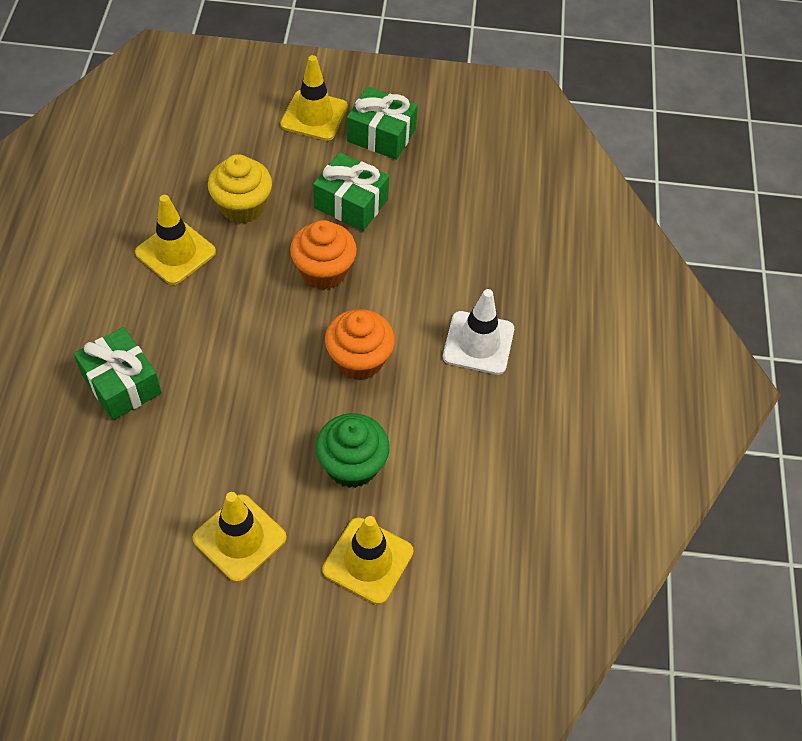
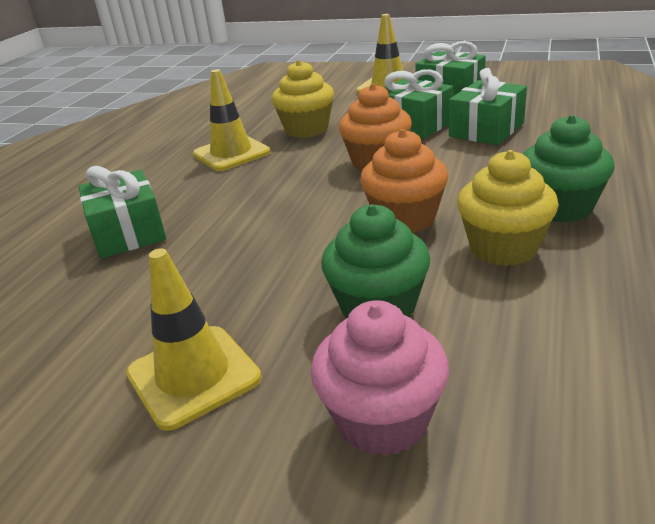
camera: 20 degrees right, 25 degrees down
yellow traffic cone [322,516,414,605] -> pink cupcake [311,300,449,456]
white traffic cone [443,289,514,375] -> green cupcake [523,115,615,223]
none -> green gift [449,68,527,145]
none -> yellow cupcake [457,150,559,266]

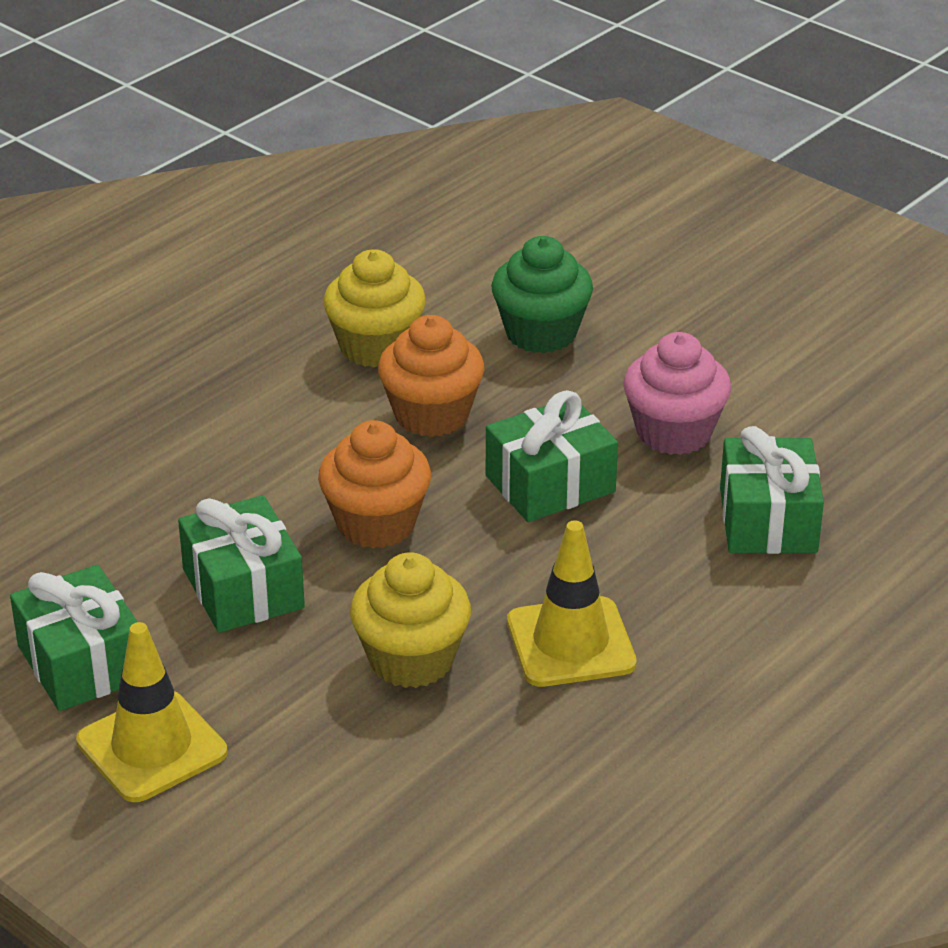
camera: 160 degrees left, 5 degrees up
yellow traffic cone [126,248,262,431] -> none
pink cupcake [311,300,449,456] -> pink cupcake moved to [624,332,731,455]
green gift [449,68,527,145] -> green gift moved to [486,390,618,522]
green cupcake [523,115,615,223] -> none

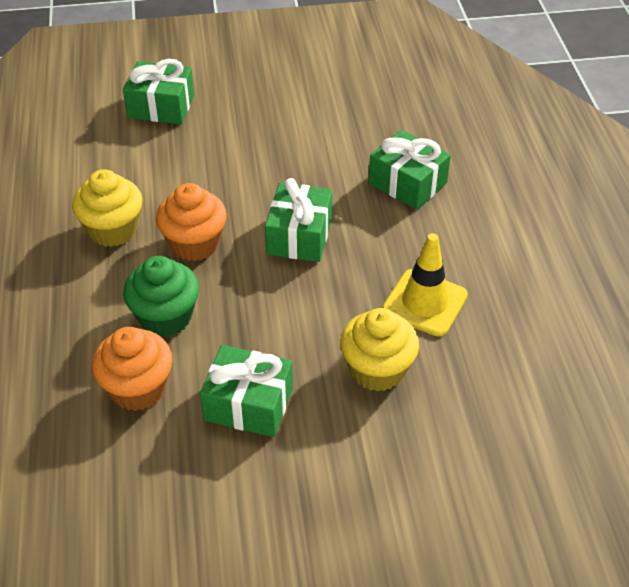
camera: 50 degrees left, 10 degrees up
green gift [10,564,138,711] -> green gift moved to [123,59,194,124]
yellow traffic cone [76,622,227,802] -> none
orange cupcake [318,420,431,549] -> orange cupcake moved to [92,327,173,411]
green cupcake [491,236,593,353] -> green cupcake moved to [123,256,199,337]
pink cupcake [624,332,731,455] -> none

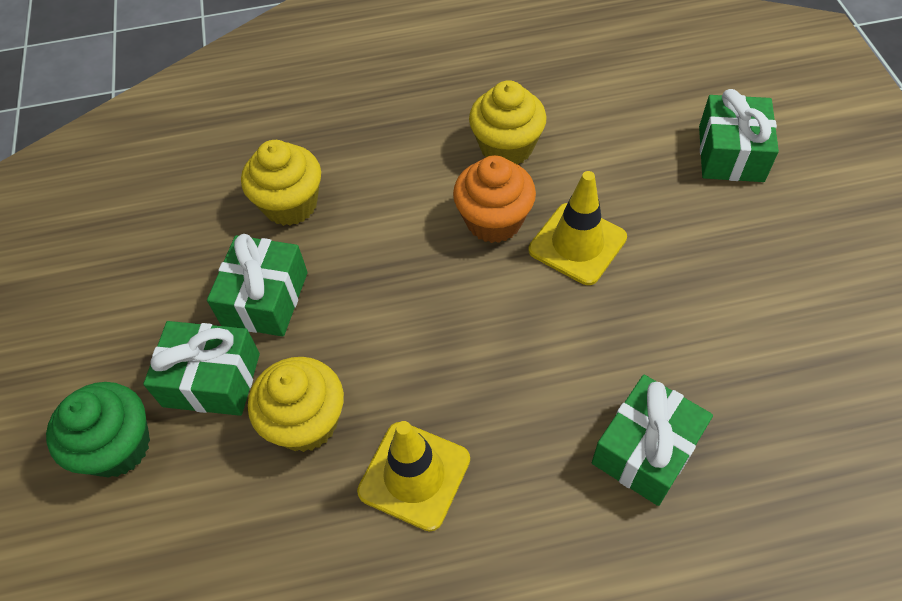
camera: 90 degrees right, 10 degrees up
orange cupcake [92,327,173,411] -> yellow cupcake [241,140,321,226]
green cupcake [123,256,199,337] -> green cupcake moved to [46,382,150,478]
green gift [265,178,332,262] -> green gift moved to [143,321,260,416]
none -> yellow traffic cone [529,171,627,285]

